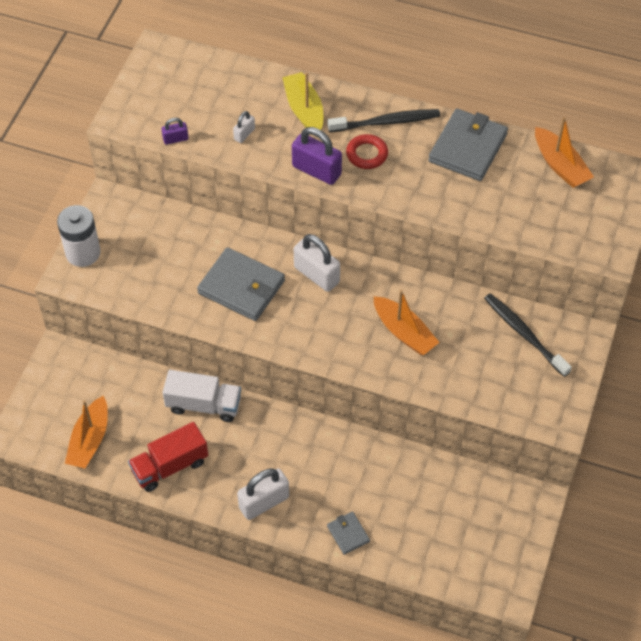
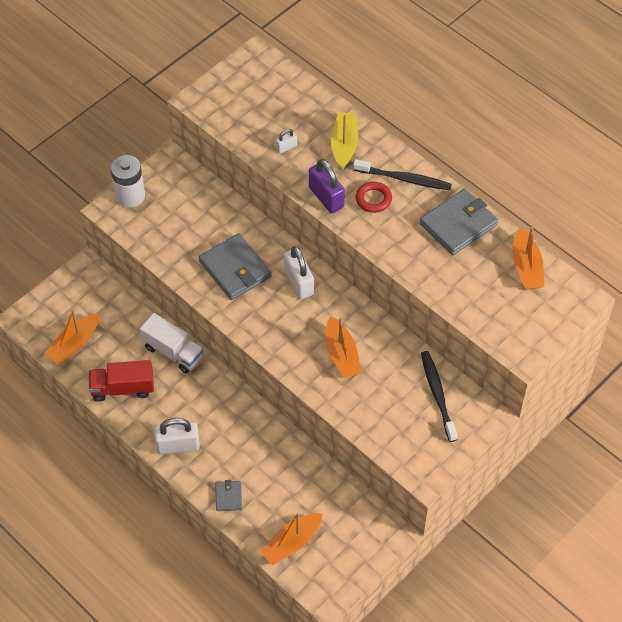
camera: 25 degrees right, 0 degrees up
purple padlock [162,118,188,145] -> none
none -> orange boat [260,513,323,566]

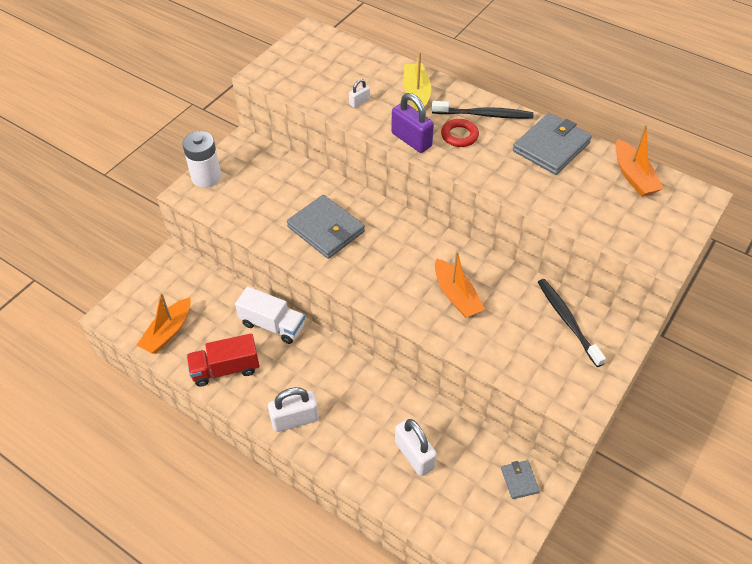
camera: 10 degrees left, 5 degrees down
grey wallet [215,480,242,511] -> grey wallet moved to [501,460,540,499]
orange boat [260,513,323,566] -> none
white padlock [284,246,314,299] -> white padlock moved to [395,418,437,476]

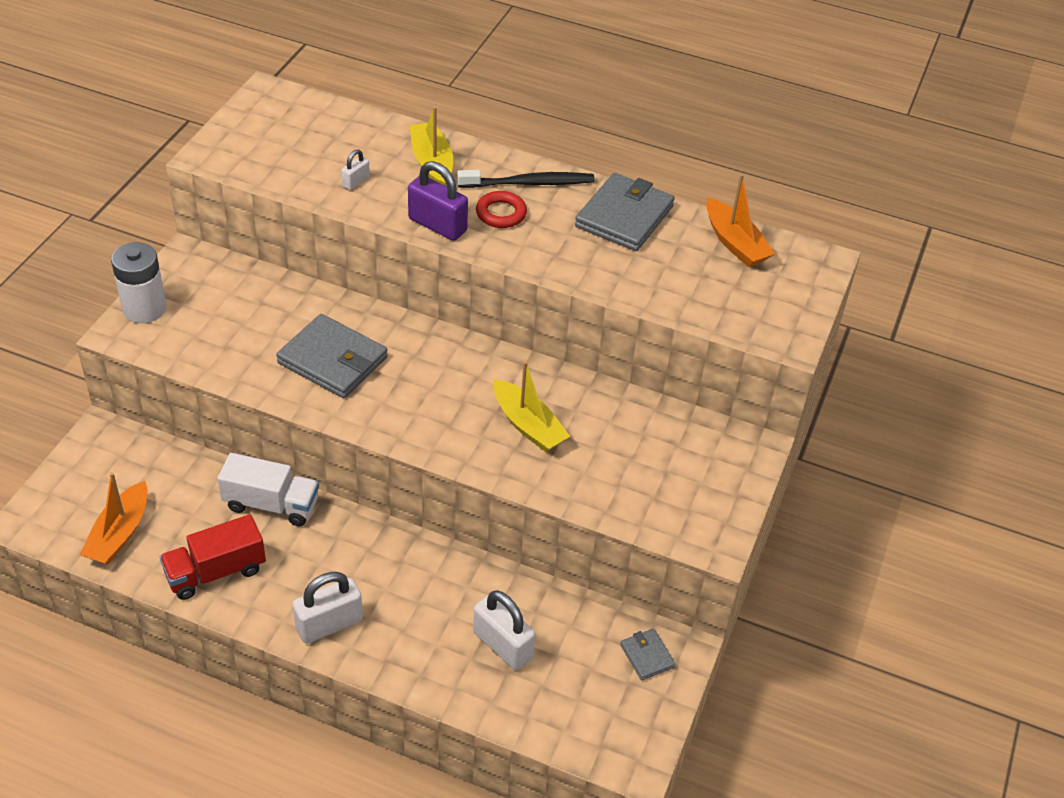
camera: 15 degrees left, 5 degrees down
orange boat [435,251,485,318] -> yellow boat [493,361,570,452]
black toothbrush [538,279,606,367] -> none

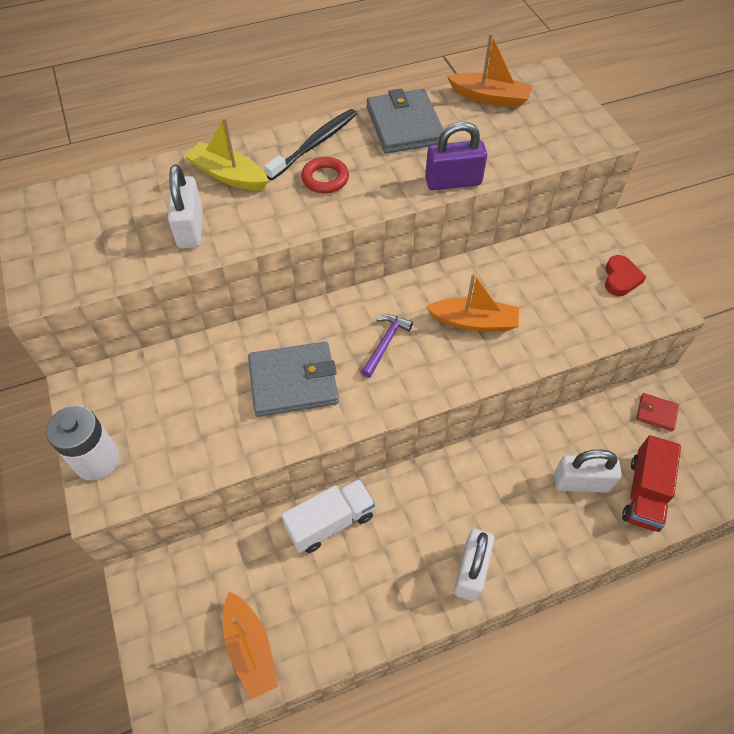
camera: 40 degrees left, 10 degrees up
red truck [160,514,266,600] -> red truck moved to [622,435,681,532]
white padlock [341,150,370,190] -> white padlock [168,164,203,249], size x1.95
purple padlock [408,161,468,241] -> purple padlock moved to [425,122,487,190]
yellow boat [493,361,570,452] -> orange boat [426,273,519,331]
grey wallet [620,629,675,680] -> red wallet [636,393,679,431]
none -> purple hammer [361,315,413,378]
none -> red heart [605,255,647,296]

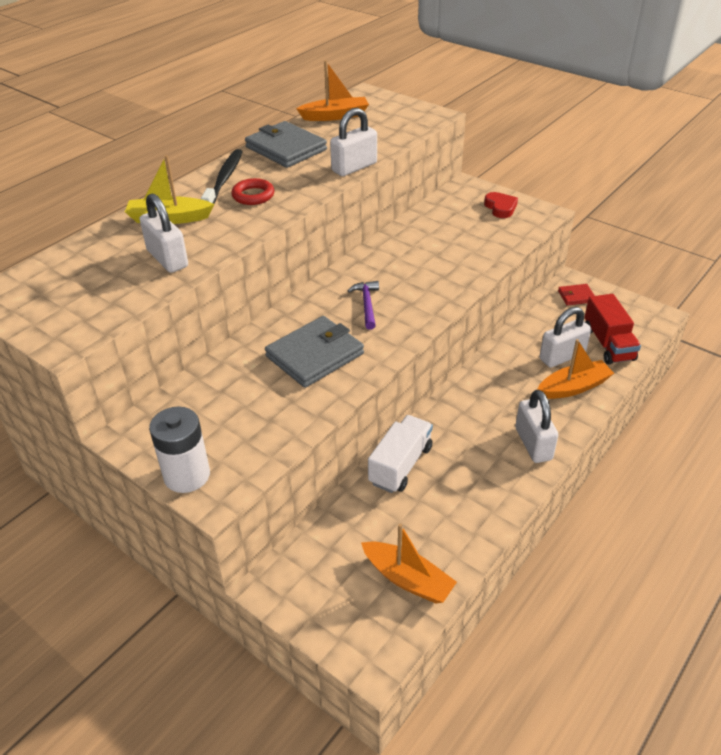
camera: 30 degrees left, 15 degrees down
purple padlock [425,122,487,190] -> white padlock [330,108,377,176]
orange boat [426,273,519,331] -> orange boat moved to [537,339,614,399]

